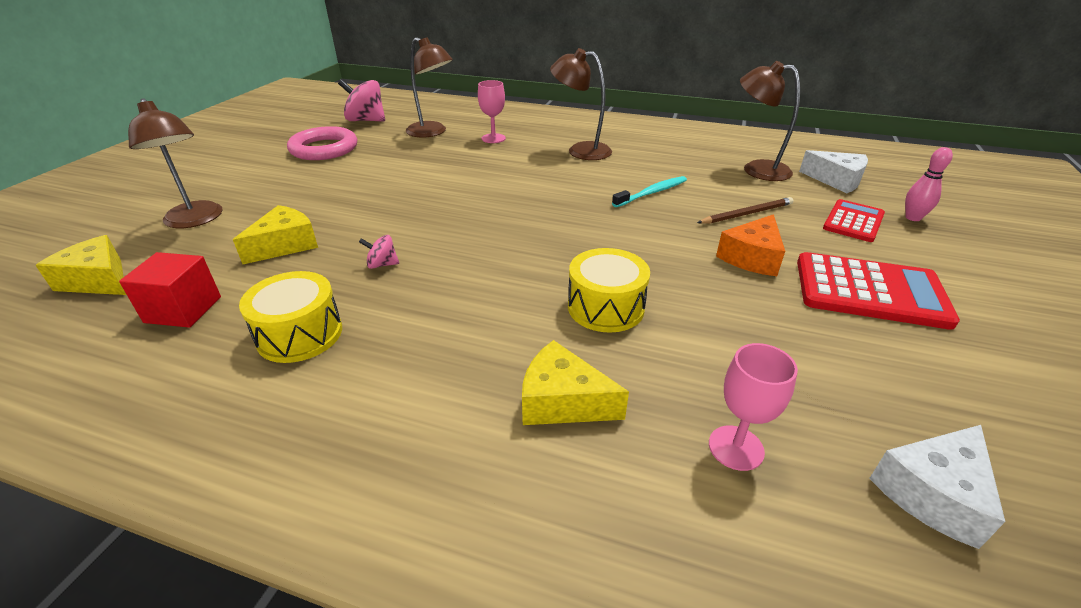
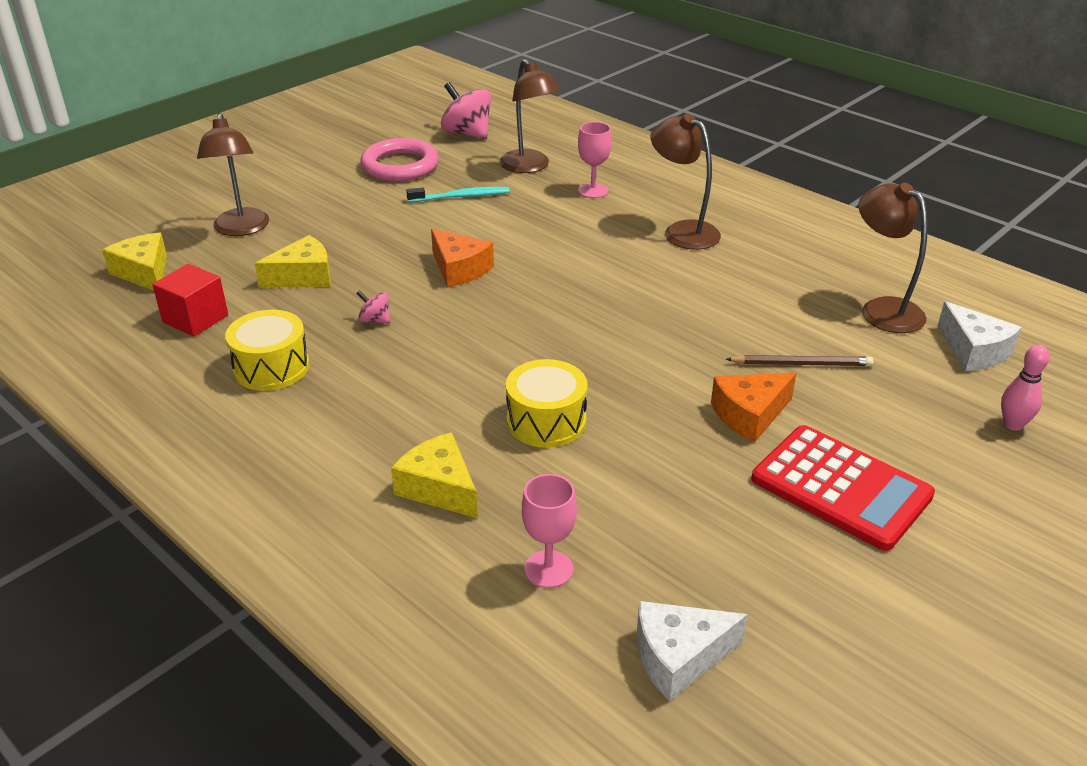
camera: 25 degrees right, 0 degrees up
turquoise toothbrush [612,176,687,207] -> turquoise toothbrush moved to [406,187,510,202]
red calculator [823,199,885,242] -> none
none -> orange cheese [431,229,494,288]

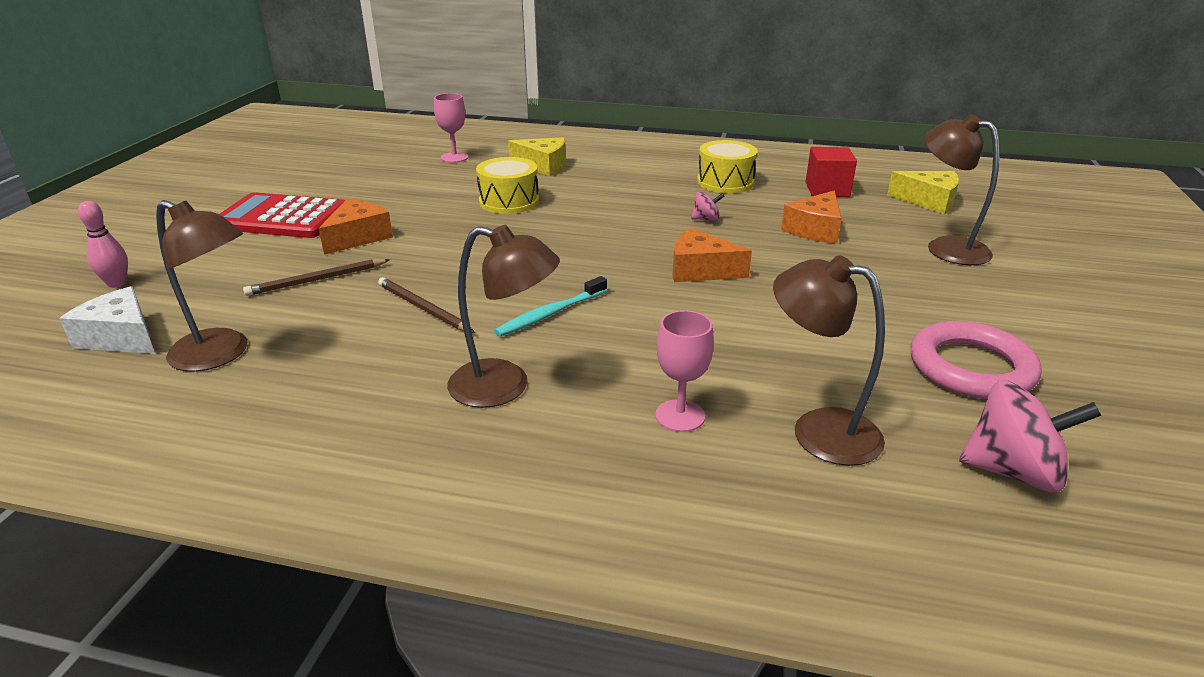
camera: 150 degrees right, 5 degrees down
yellow cheese [254,235,331,288] -> orange cheese [781,191,842,244]
turquoise toothbrush [406,187,510,202] -> turquoise toothbrush moved to [494,276,607,337]
white cheese [637,601,748,701] -> none
none -> brown pencil [378,277,475,333]

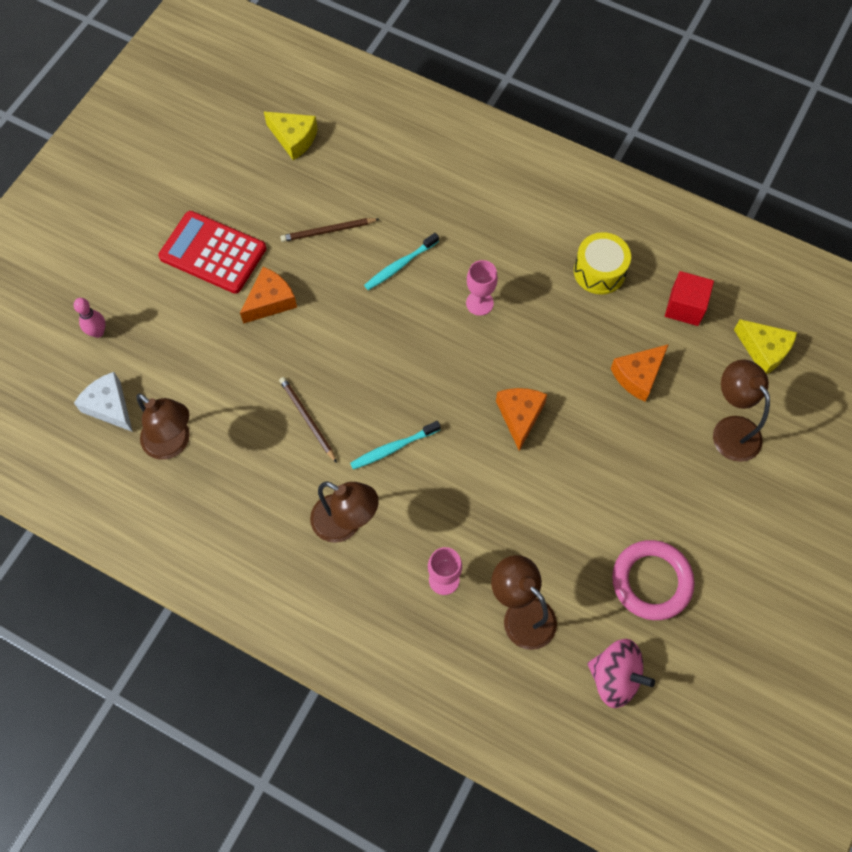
camera: 15 degrees right, 35 degrees up
brown pencil [243,259,390,296] -> brown pencil moved to [280,218,379,242]
pink goblet [434,93,468,163] -> pink goblet moved to [466,260,498,316]
yellow drum [476,157,539,214] -> turquoise toothbrush [364,233,439,290]
yellow cheese [508,137,566,176] -> yellow cheese moved to [264,112,318,160]
orange cheese [673,228,752,282] -> orange cheese turned 60 degrees clockwise [496,388,547,451]
pink spinning top [691,192,724,221] -> none

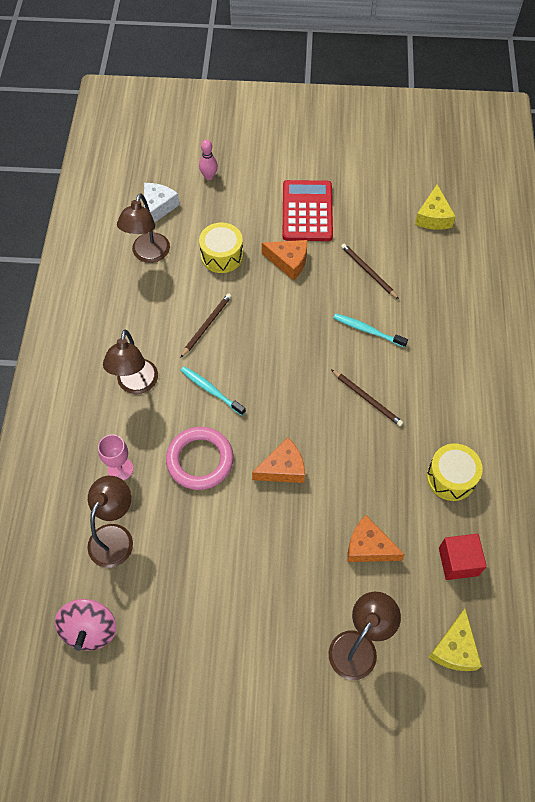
camera: 65 degrees right, 5 degrees down
pink goblet [466,260,498,316] -> brown pencil [331,369,403,426]
pink ring [612,540,695,620] -> pink ring moved to [166,427,234,490]
none -> yellow drum [199,223,243,273]

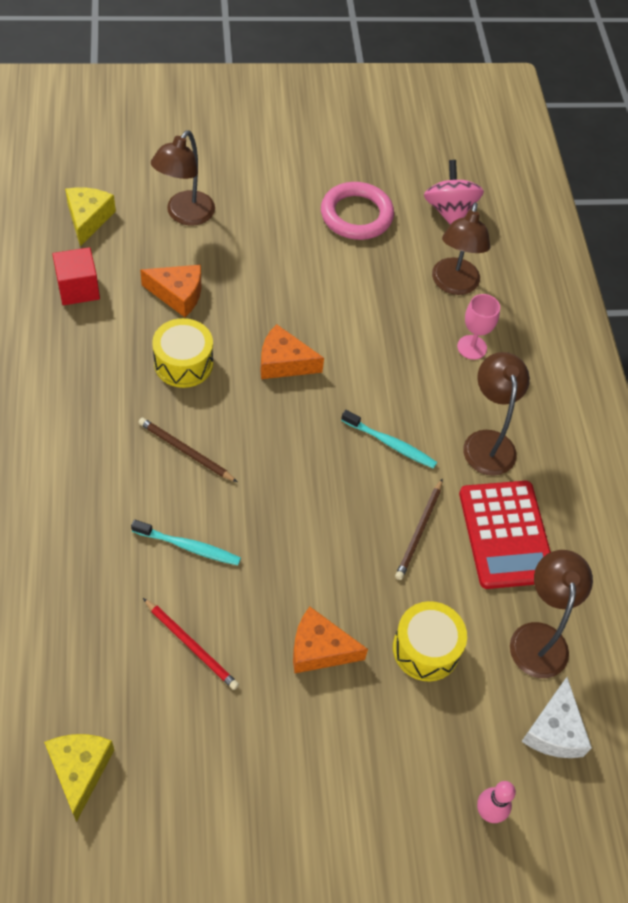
camera: 165 degrees right, 5 degrees down
pink ring [166,427,234,490] -> pink ring moved to [321,182,394,240]
orange cheese [252,437,305,483] -> orange cheese turned 45 degrees clockwise [260,324,324,379]
red calculator [283,180,333,241] -> red calculator moved to [459,481,551,589]
brown pencil [341,244,399,299] -> red pencil [143,598,239,690]
yellow drum [427,444,483,501] -> yellow drum moved to [152,318,213,388]

